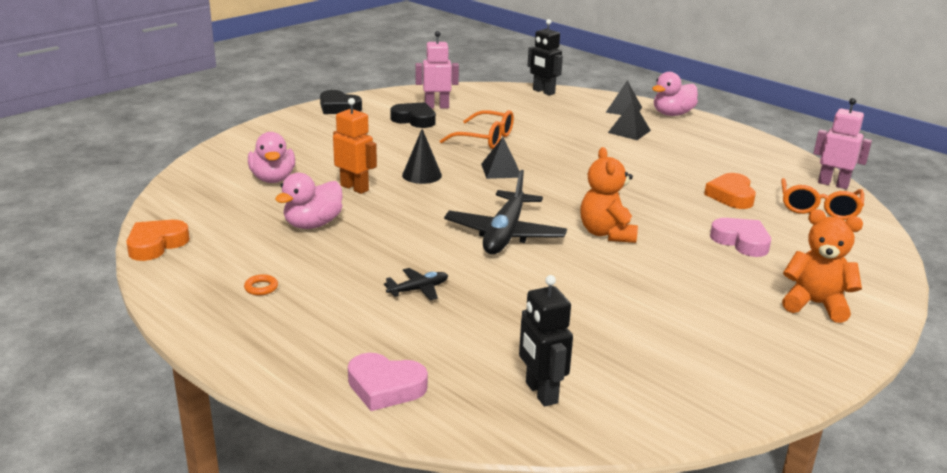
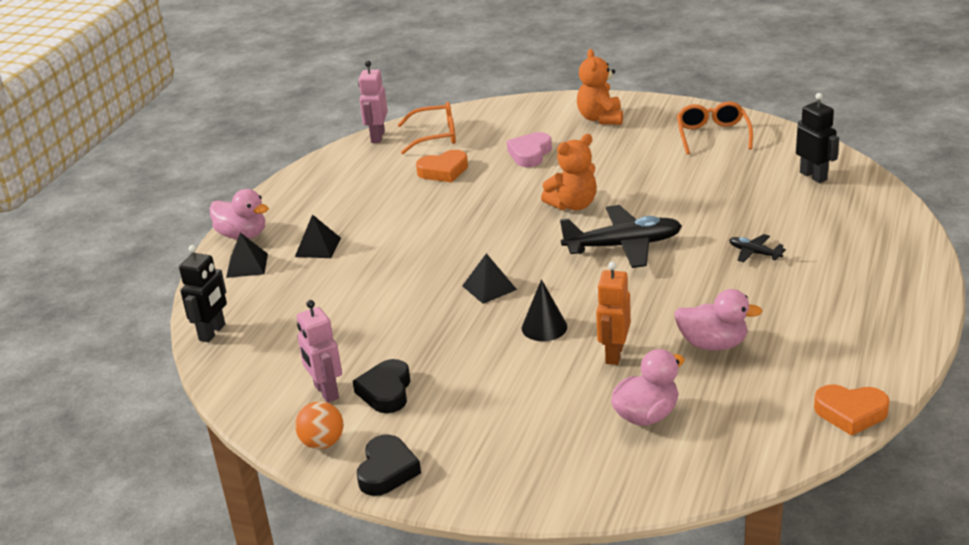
camera: 110 degrees left, 5 degrees up
orange ring [244,274,278,295] -> none
pink heart [348,353,428,411] -> none
orange glasses [440,110,514,149] -> orange glasses moved to [677,102,753,154]
black robot [519,275,573,407] -> black robot turned 75 degrees counterclockwise [796,93,839,183]
none -> orange ball [295,401,343,449]

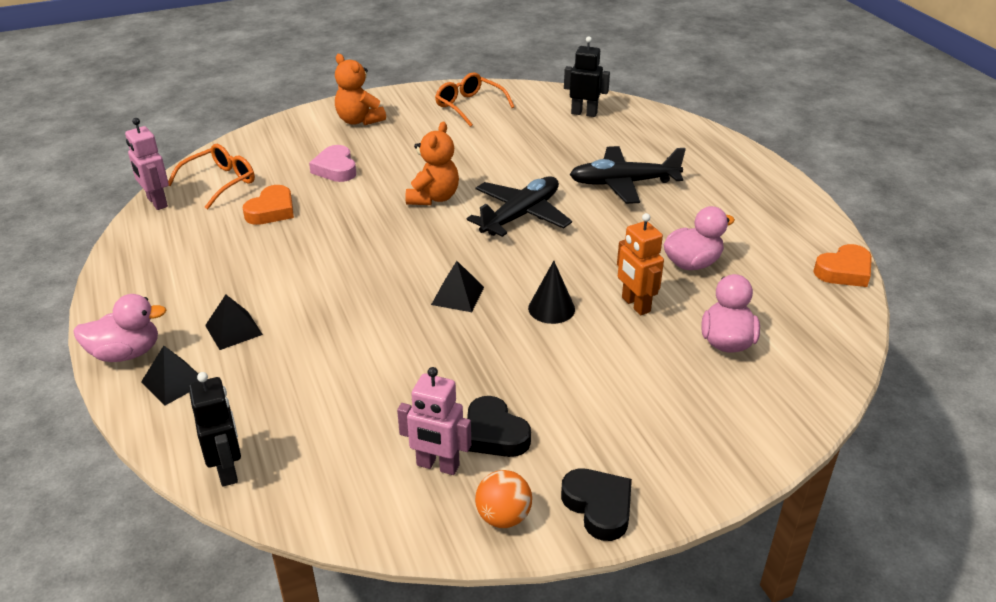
camera: 45 degrees left, 5 degrees up
black plane [729,234,786,262] -> black plane [569,146,686,204], size x2.13

